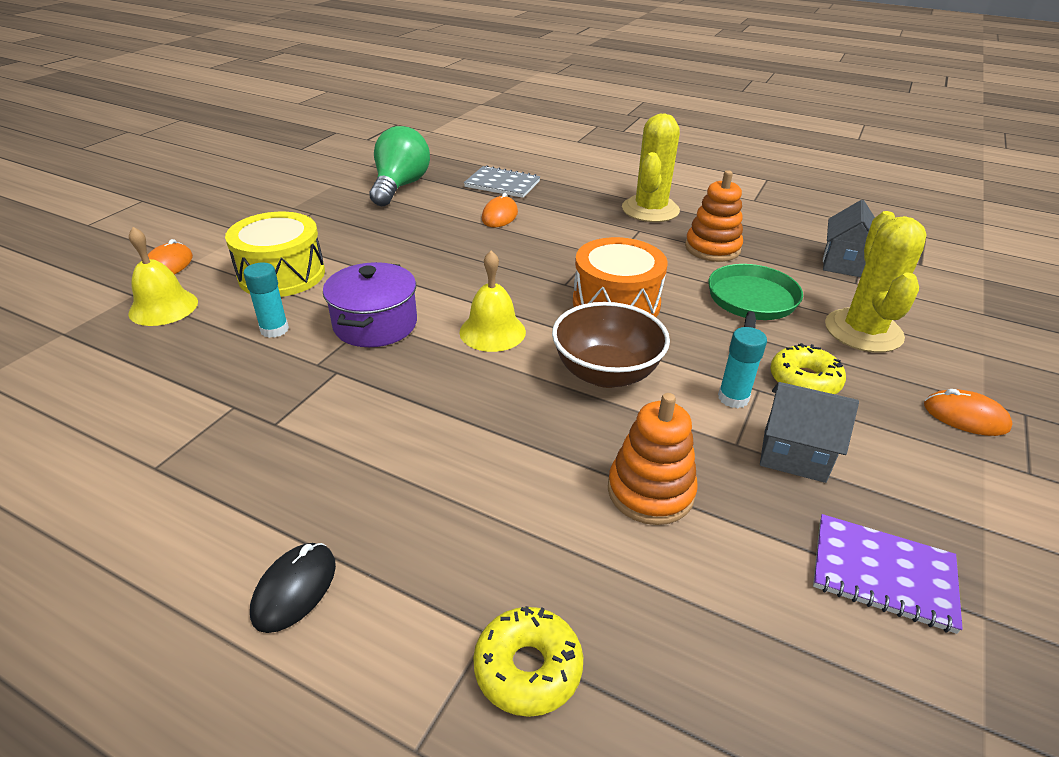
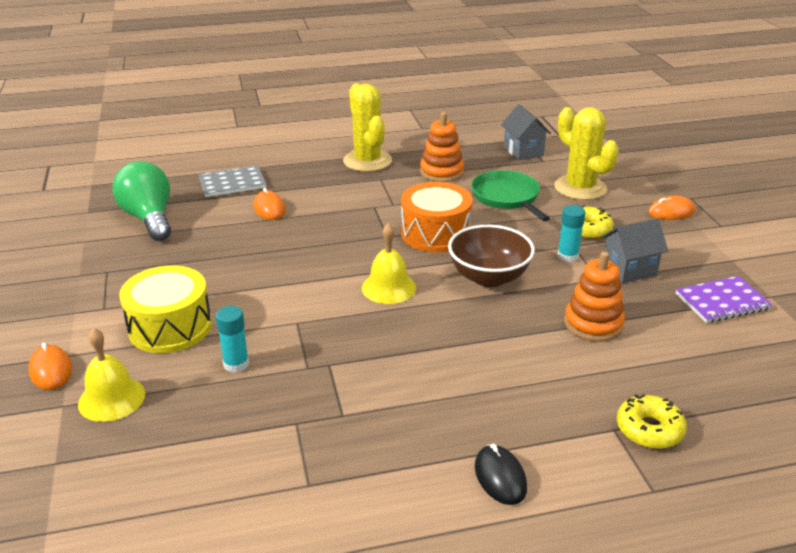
camera: 40 degrees left, 5 degrees down
purple pot [323,262,417,347] -> none

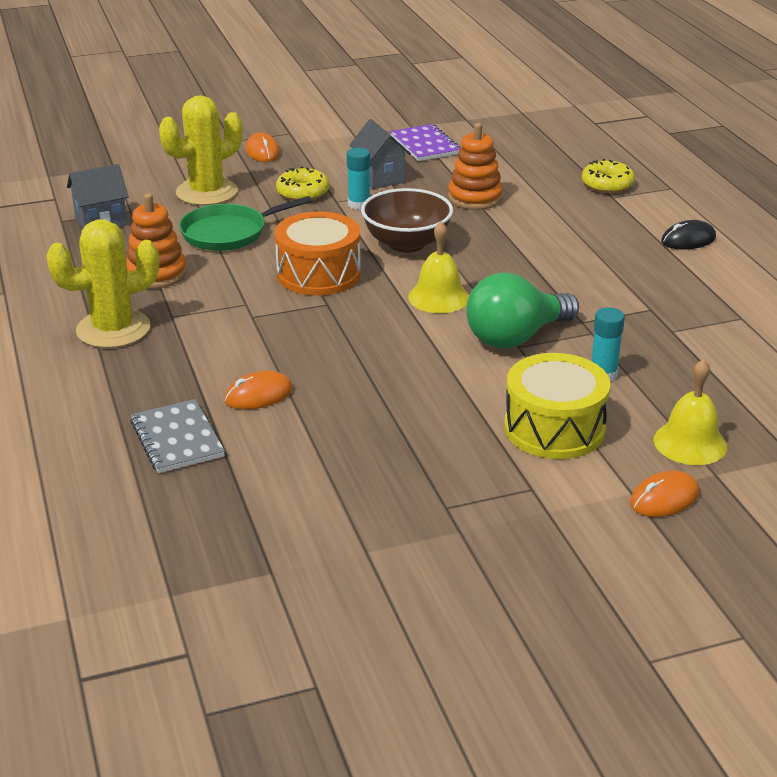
camera: 95 degrees left, 0 degrees up
green light bulb [112,161,171,241] -> green light bulb moved to [466,273,579,348]

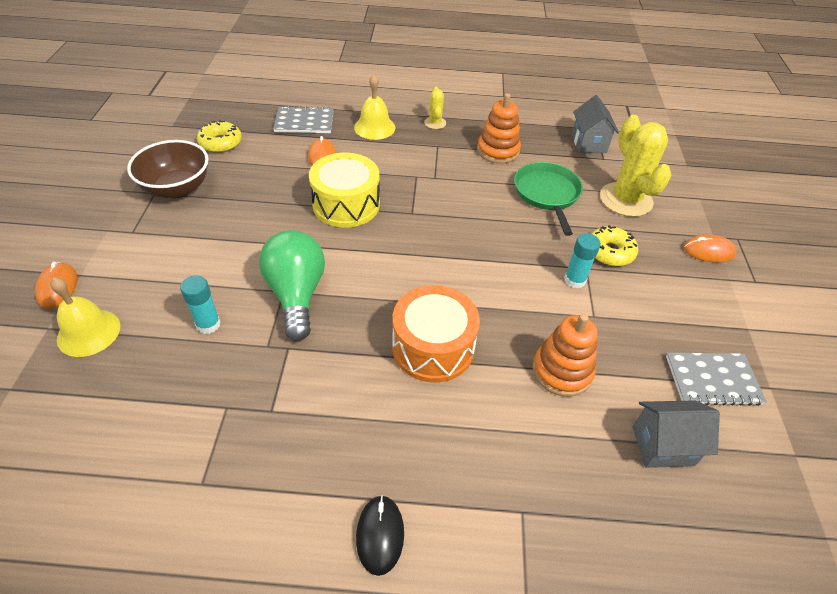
camera: 110 degrees right, 15 degrees up
yellow cactus [46,219,159,348] -> yellow cactus [424,87,446,129], size x0.47
orange drum [275,211,361,296] -> orange drum moved to [392,285,480,382]
grey house [350,119,411,189] -> grey house moved to [632,400,720,468]
brown bowl [361,188,453,253] -> brown bowl moved to [127,140,209,198]
purple notebook [390,124,461,161] -> grey notebook [666,353,767,406]
yellow bell [408,221,469,313] -> yellow bell moved to [354,74,395,140]
yellow drum [504,353,610,459] -> yellow drum moved to [309,153,380,228]
yellow donut [582,159,635,193] -> yellow donut moved to [197,120,242,153]

